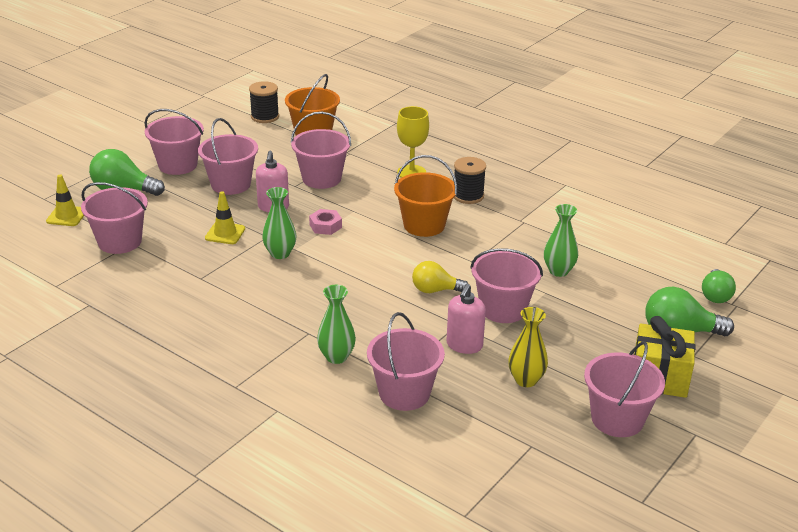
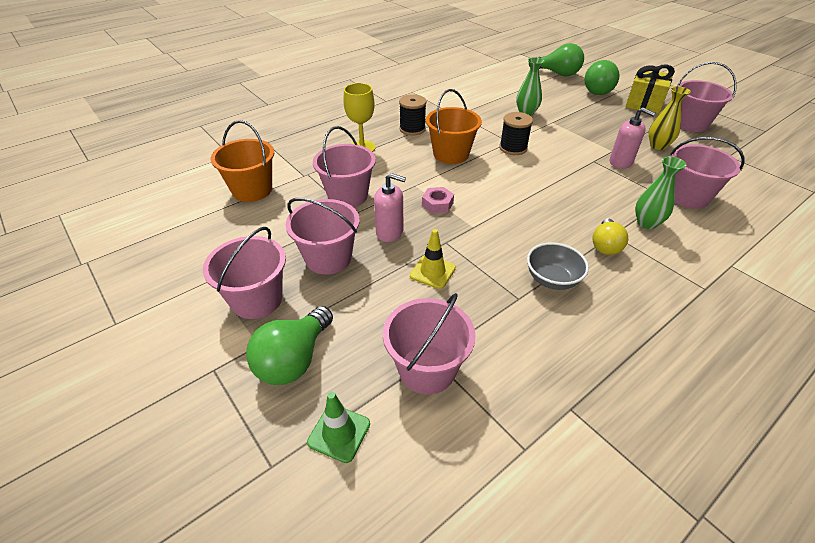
camera: 75 degrees left, 10 degrees up
yellow traffic cone [46,175,84,226] -> green traffic cone [307,392,370,463]
black spool [249,81,279,123] -> black spool moved to [499,112,533,155]
green vase [262,187,296,259] -> none
yellow light bulb [412,261,468,293] -> yellow light bulb moved to [592,219,628,255]
pink bucket [470,248,543,323] -> none
green light bulb [702,269,736,303] -> green light bulb [529,43,584,76], size x1.50
none -> grey bowl [527,242,589,290]

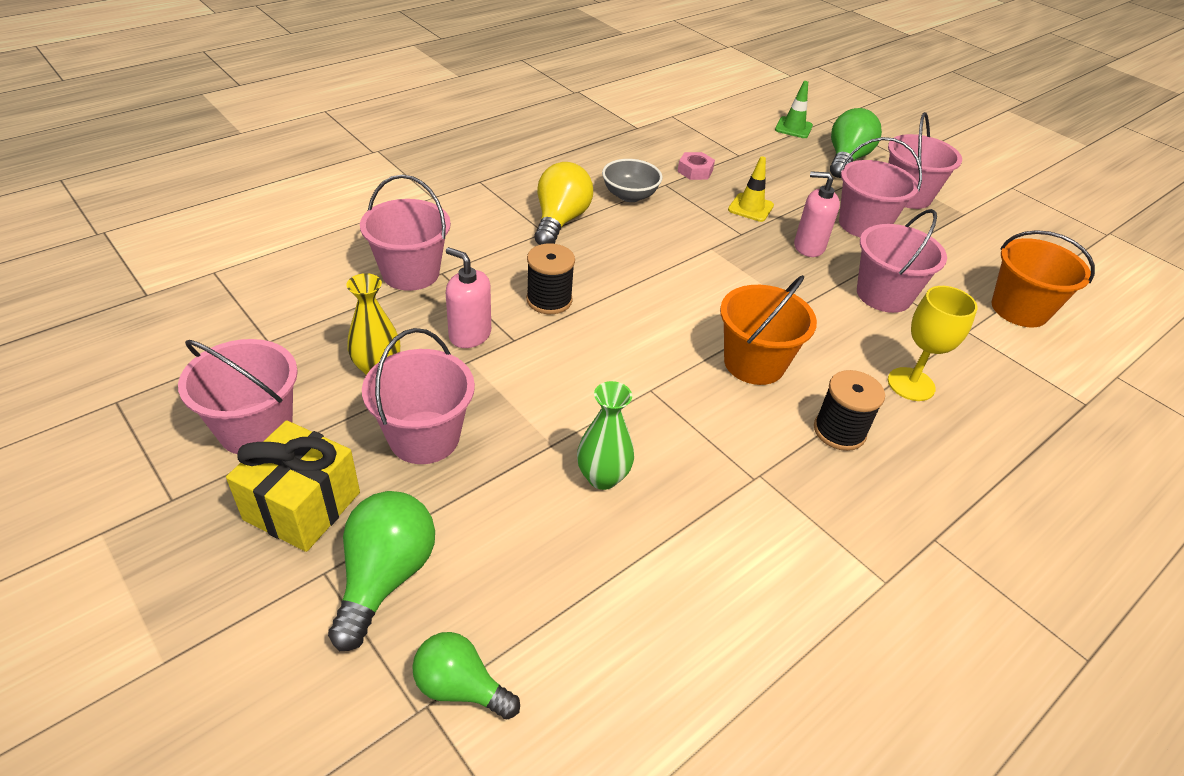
camera: 175 degrees right, 0 degrees up
pink bucket [383,293,476,394] -> pink bucket moved to [362,328,475,464]
pink nut [422,187,454,213] -> pink nut moved to [677,152,715,180]
black spool [499,112,533,155] -> black spool moved to [526,243,575,314]
green light bulb [529,43,584,76] -> green light bulb [412,632,520,719], size x0.67
yellow light bulb [592,219,628,255] -> yellow light bulb [534,162,593,245], size x1.50
green vase [635,156,686,229] -> none

